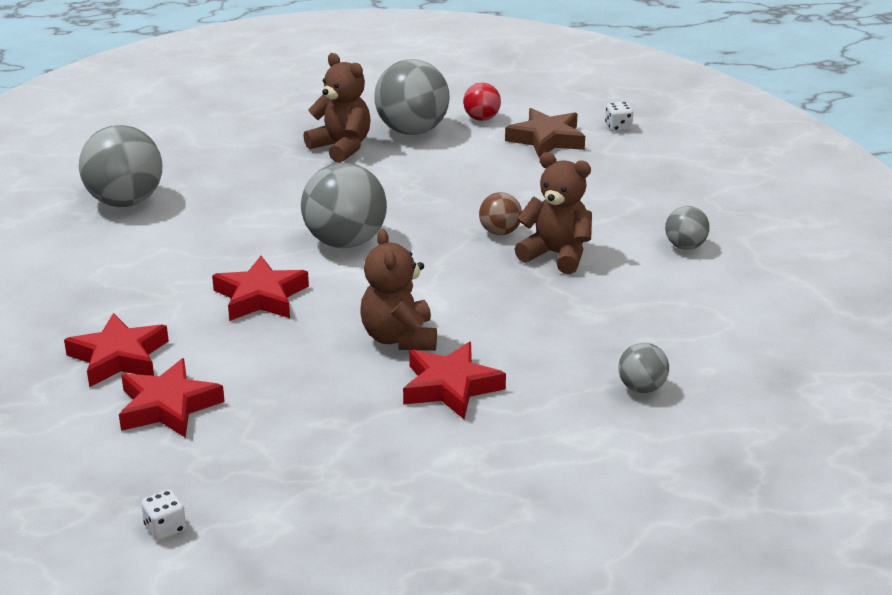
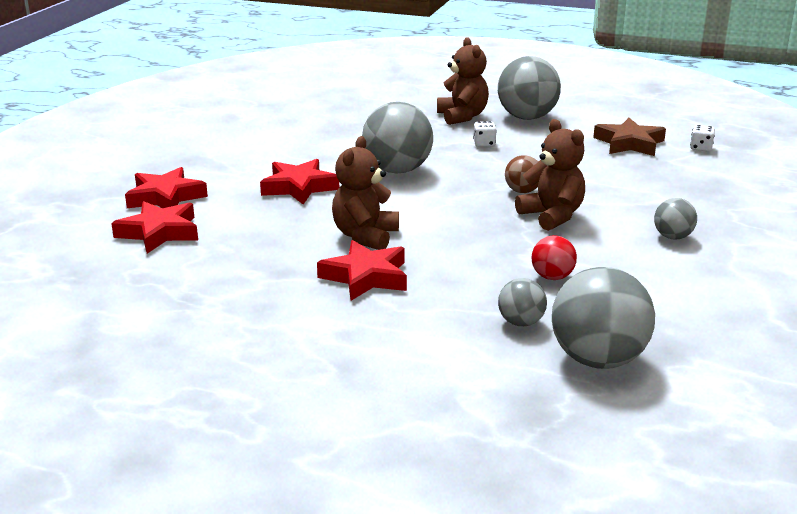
camera: 30 degrees right, 5 degrees down
grey ball [79,125,162,207] -> grey ball moved to [552,267,655,369]
white dice [141,489,186,541] -> white dice moved to [473,121,497,147]
red ball [463,83,501,121] -> red ball moved to [532,235,577,280]

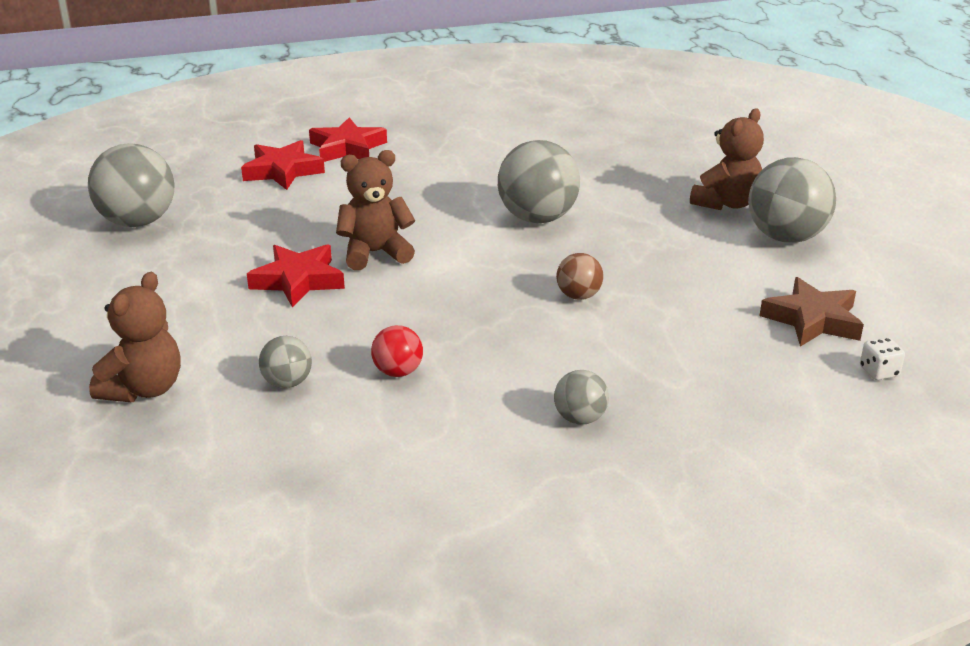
camera: 55 degrees right, 5 degrees up
red star [260,159,339,204] -> none
white dice [473,121,497,147] -> none
brown teddy bear [515,119,585,231] -> brown teddy bear moved to [89,272,181,402]
grey ball [552,267,655,369] -> grey ball moved to [88,143,175,227]

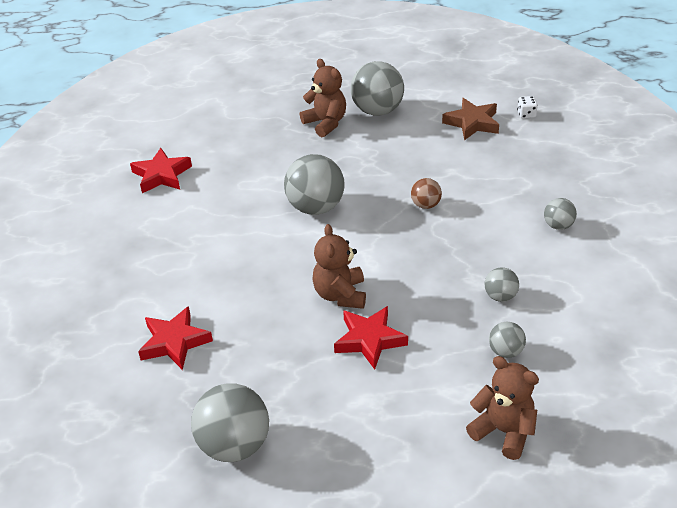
camera: 75 degrees left, 10 degrees up
red star [309,117,387,162] -> red star moved to [130,148,192,193]
red ball [371,325,423,377] -> grey ball [484,267,519,302]

